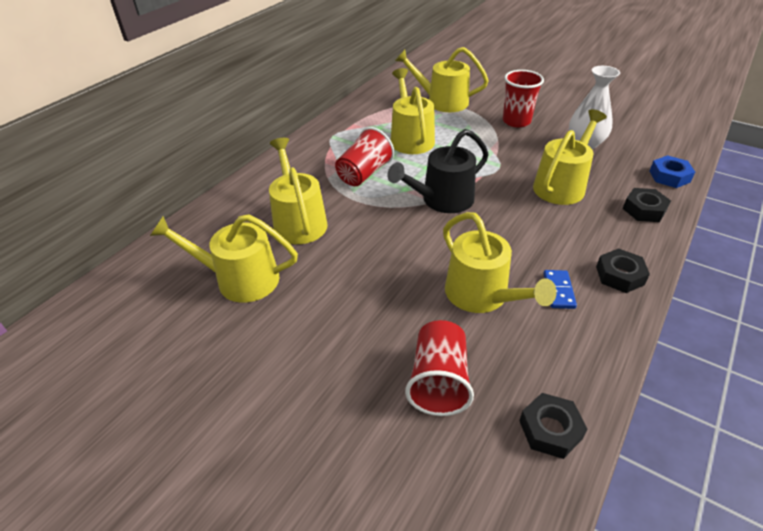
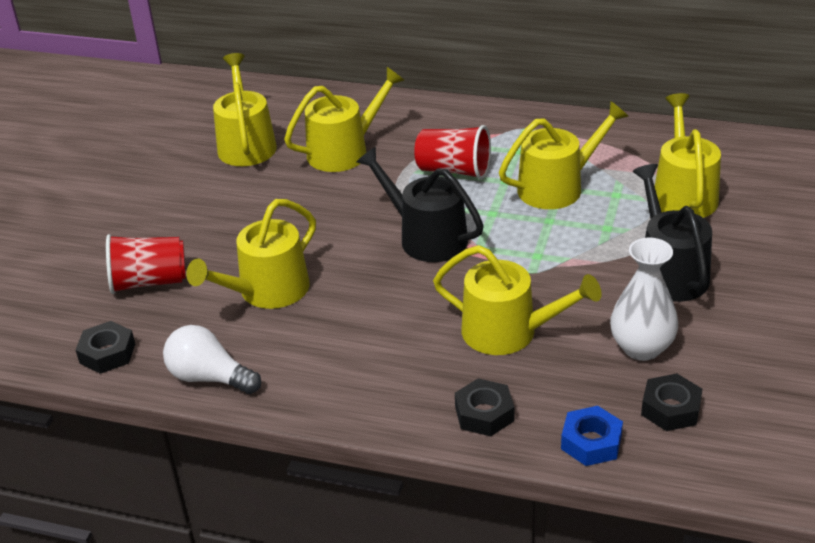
camera: 75 degrees right, 5 degrees down
red cup [503,70,544,127] -> black watering can [633,164,712,302]
blue domino [543,270,577,309] -> none
black nut [596,248,650,293] -> black nut moved to [641,373,702,431]
none -> white light bulb [163,325,261,394]

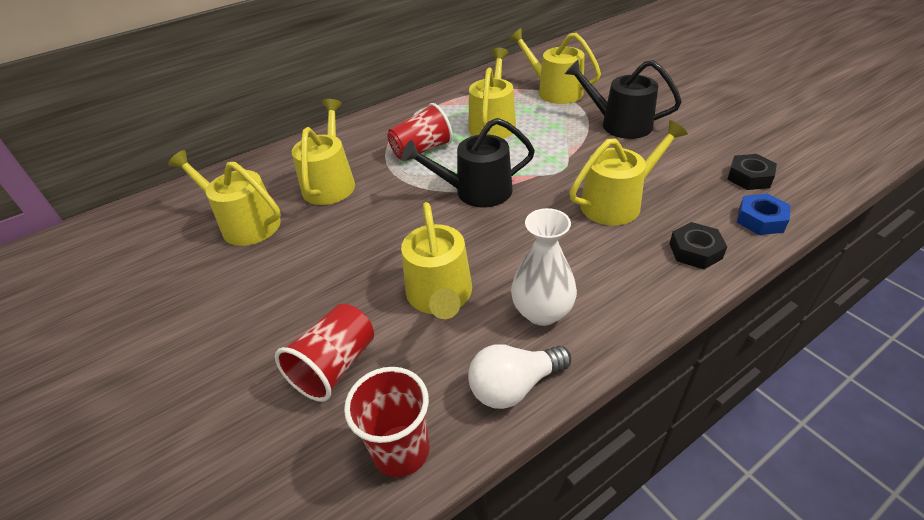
camera: 50 degrees left, 5 degrees up
black nut [76,321,135,374] -> red cup [344,367,429,477]
white vase [610,237,678,361] -> white vase moved to [511,208,577,326]

